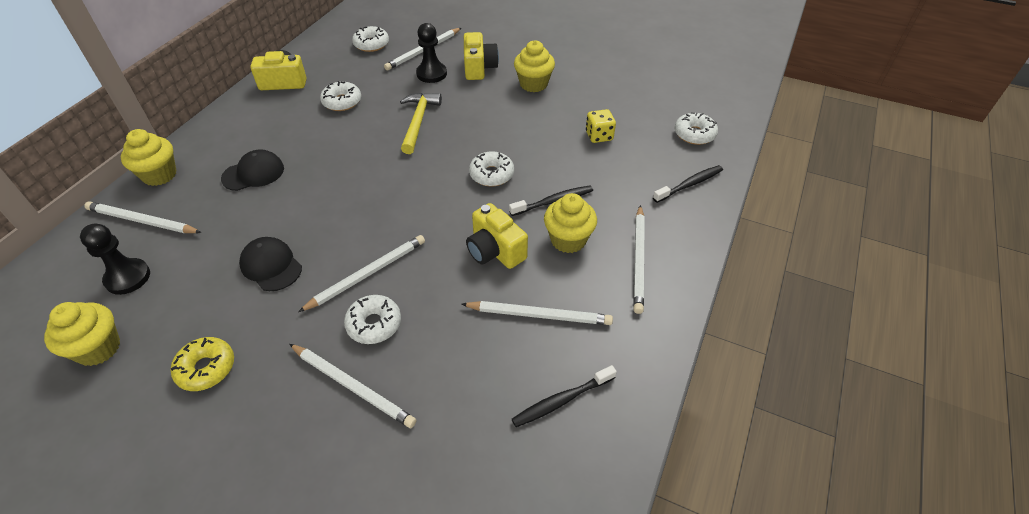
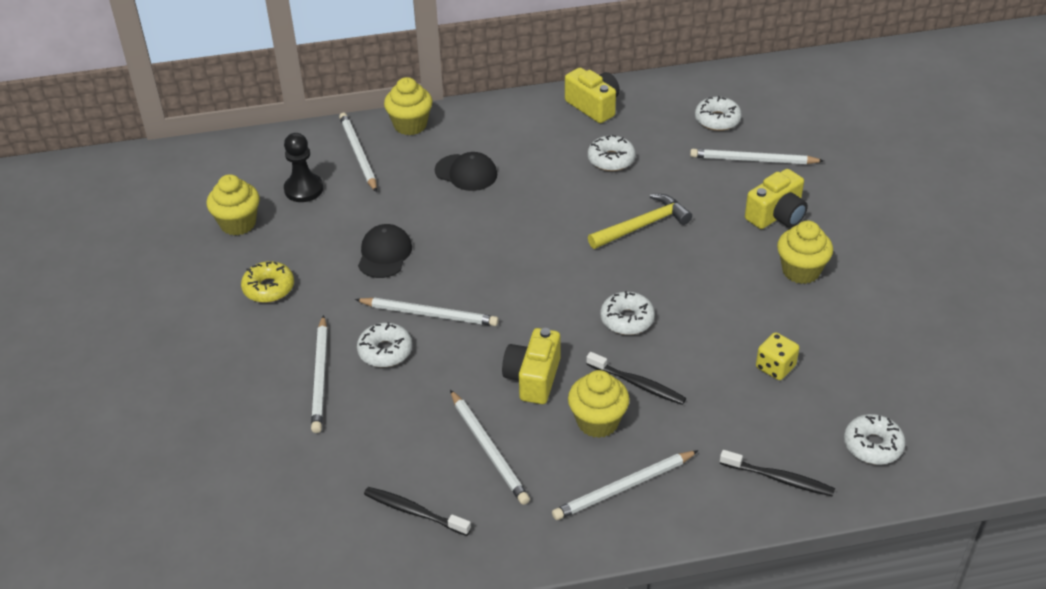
camera: 55 degrees right, 5 degrees down
black pawn [416,23,447,83] -> none

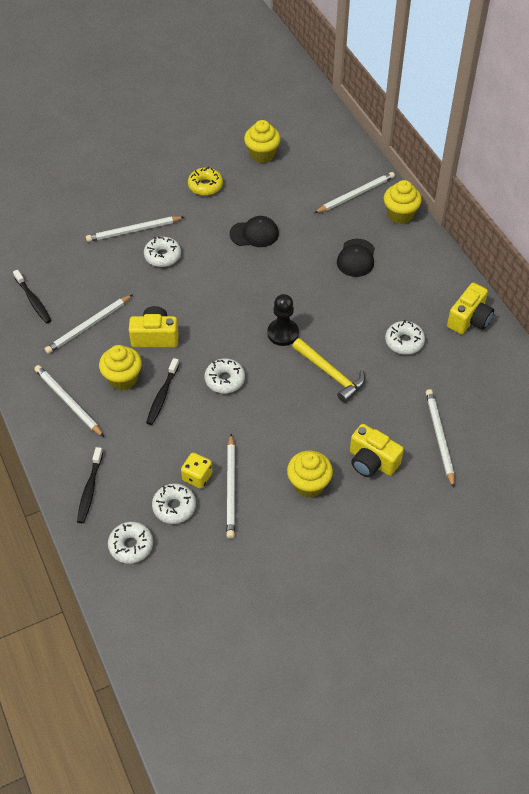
camera: 75 degrees right, 10 degrees up
black pawn [284,133,323,202] -> black pawn moved to [267,294,299,346]
white pencil [355,297,499,326] -> white pencil moved to [226,434,235,539]
black toothbrush [364,487,471,536] -> black toothbrush turned 135 degrees clockwise [13,270,52,324]
white donut [695,96,742,131] -> white donut moved to [152,483,196,524]

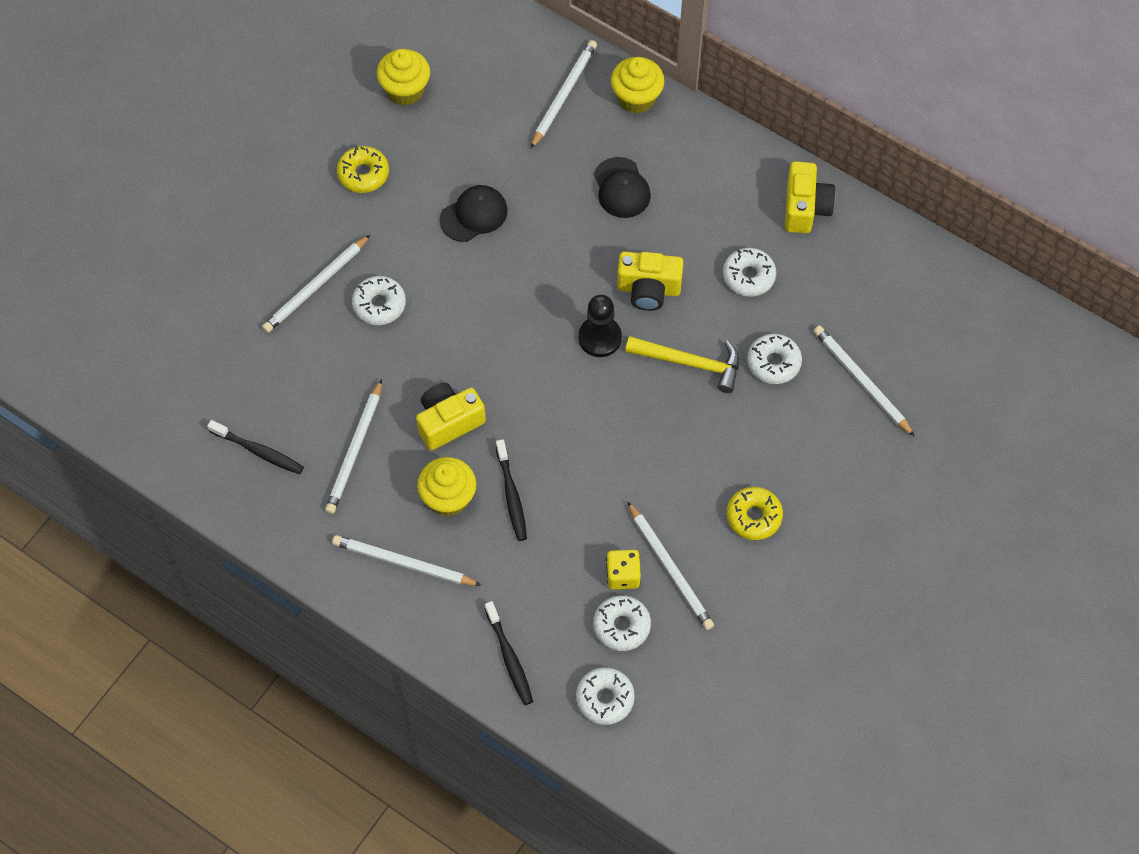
camera: 30 degrees left, 10 degrees up
white donut [205,358,245,393] -> white donut moved to [747,334,802,384]
yellow cupcake [287,451,333,498] -> yellow donut [726,487,783,540]
yellow camera [350,424,404,477] -> yellow camera moved to [617,251,684,311]

